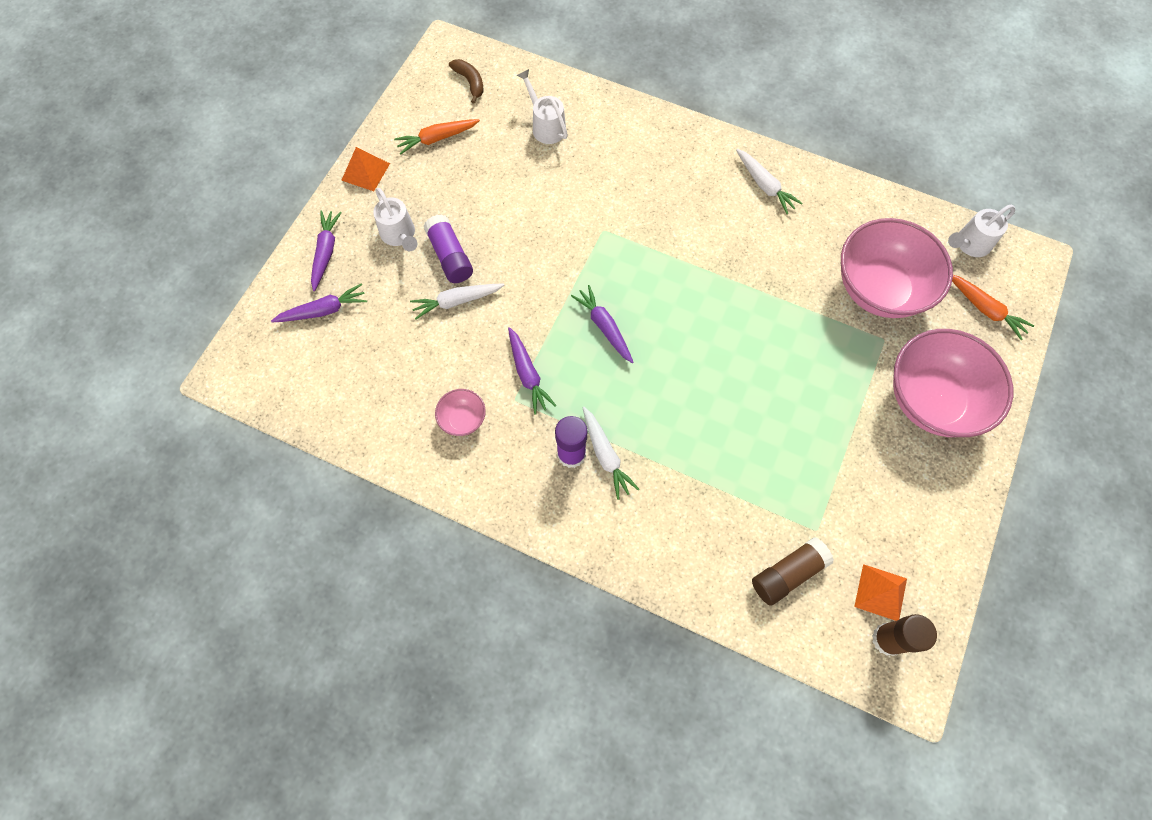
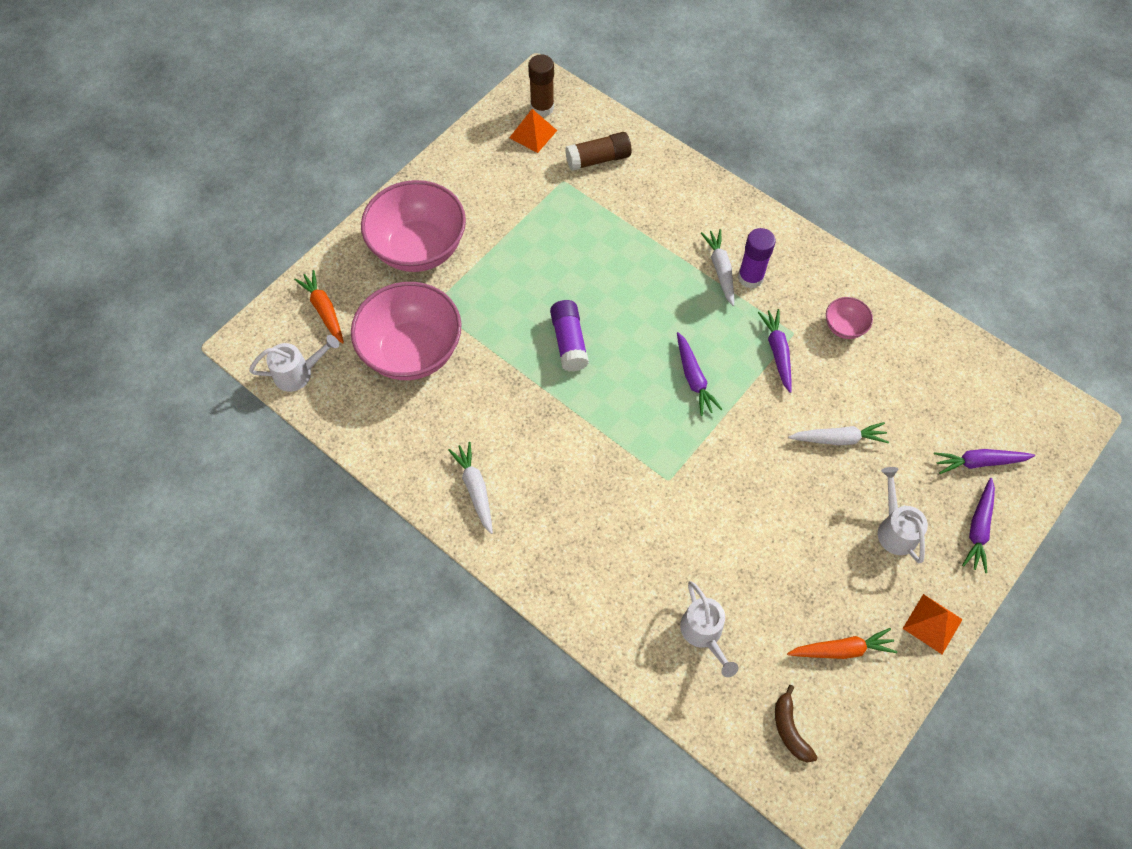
camera: 165 degrees left, 5 degrees down
purple glue stick [424,214,473,283] -> purple glue stick moved to [550,300,589,372]

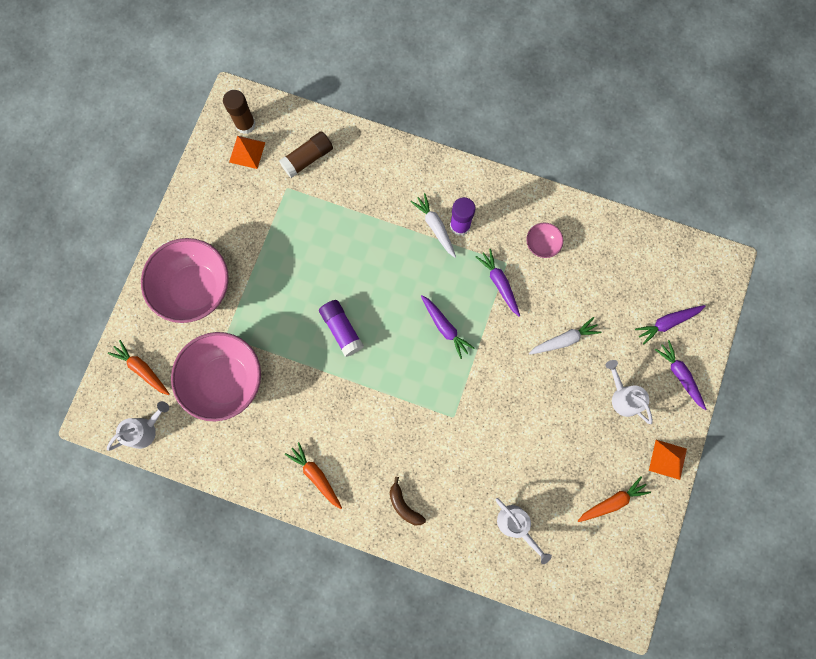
camera: 20 degrees left, 15 degrees up
white carrot [448,442,493,534] -> orange carrot [285,442,342,509]
brown banana [775,685,817,763] -> brown banana moved to [390,477,426,525]
purple carrot [962,478,995,573] -> purple carrot turned 150 degrees clockwise [655,340,706,410]

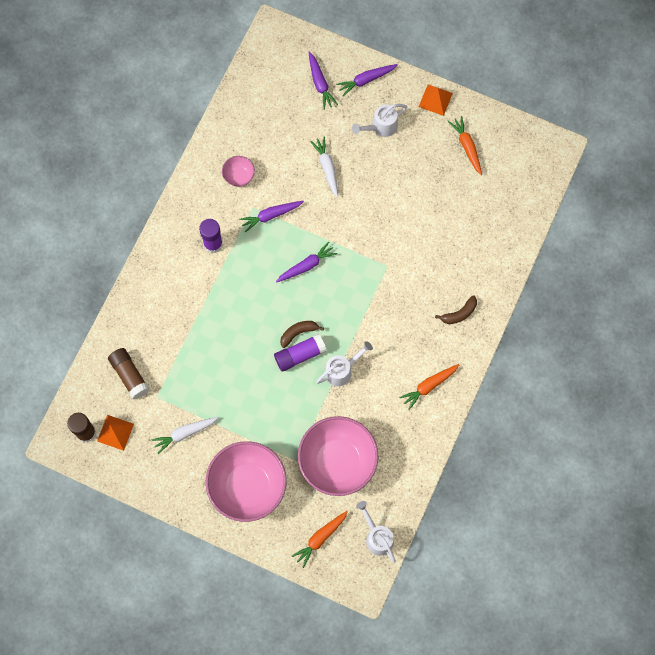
camera: 85 degrees left, 5 degrees down
white carrot [411,193,456,258] -> white carrot moved to [151,417,218,454]
white watering can [496,498,552,564] -> white watering can moved to [316,341,373,386]
none -> brown banana [280,321,324,348]

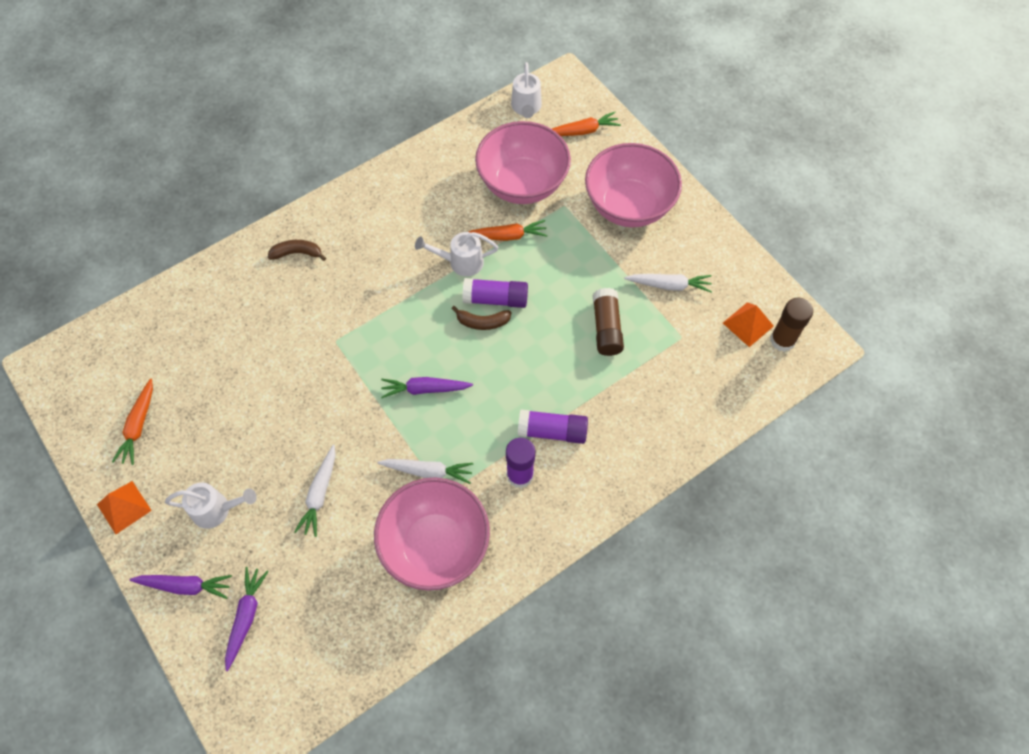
camera: 150 degrees left, 10 degrees down
brown glue stick [108,348,149,399] -> brown glue stick moved to [593,288,624,356]
pink bowl [222,156,255,187] -> pink bowl [374,477,490,591], size x2.28
purple carrot [239,201,304,233] -> white carrot [378,459,473,484]
orange carrot [399,364,459,410] -> orange carrot moved to [469,220,547,241]
none -> purple glue stick [518,409,588,444]

